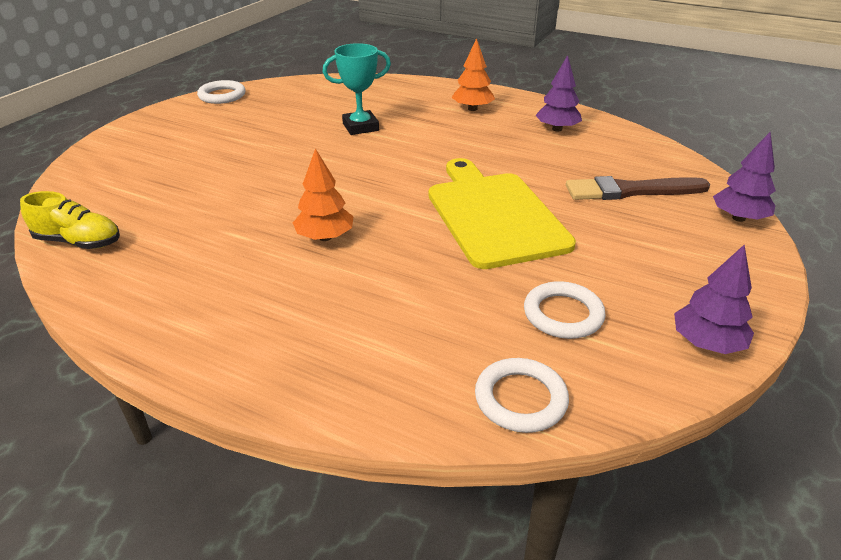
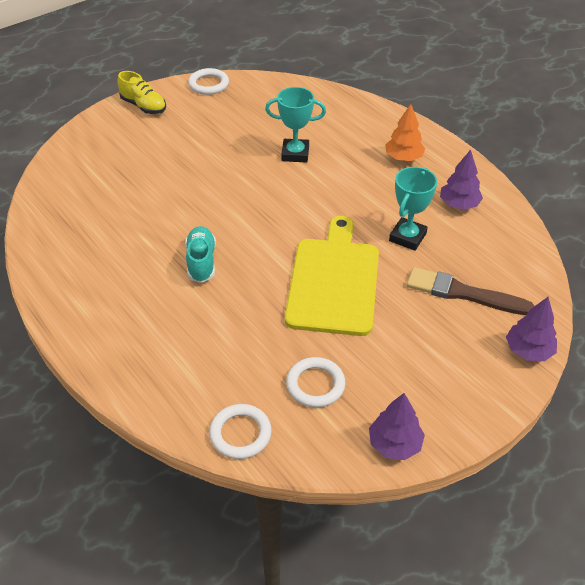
camera: 25 degrees right, 10 degrees up
yellow shoe [20,191,120,249] -> yellow shoe moved to [117,71,166,114]
orange tree [293,148,354,241] -> turquoise shoe [185,226,216,283]
none -> turquoise trophy [389,167,437,251]

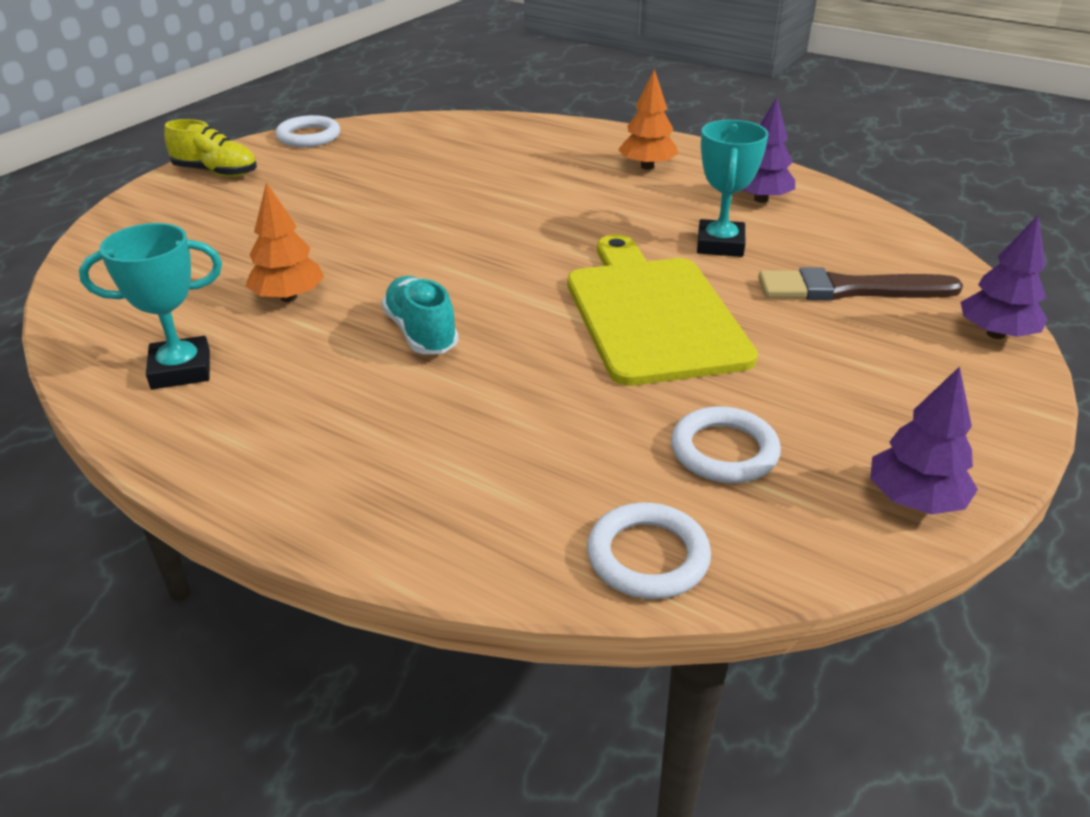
camera: 20 degrees left, 10 degrees down
turquoise trophy [265,87,326,163] -> turquoise trophy moved to [79,223,222,389]
none -> orange tree [246,182,324,302]

